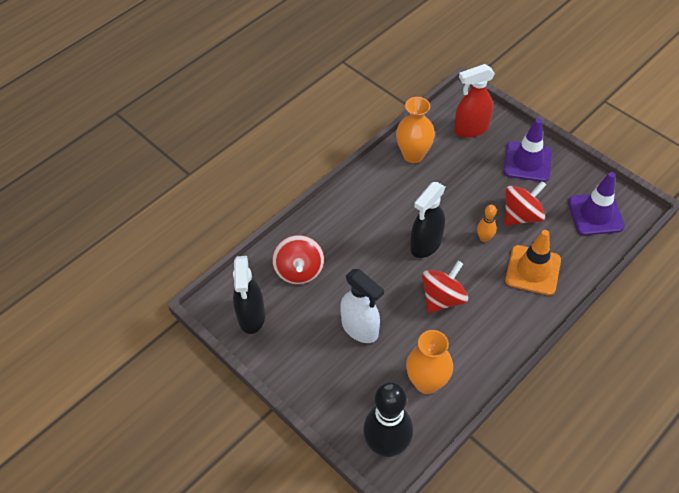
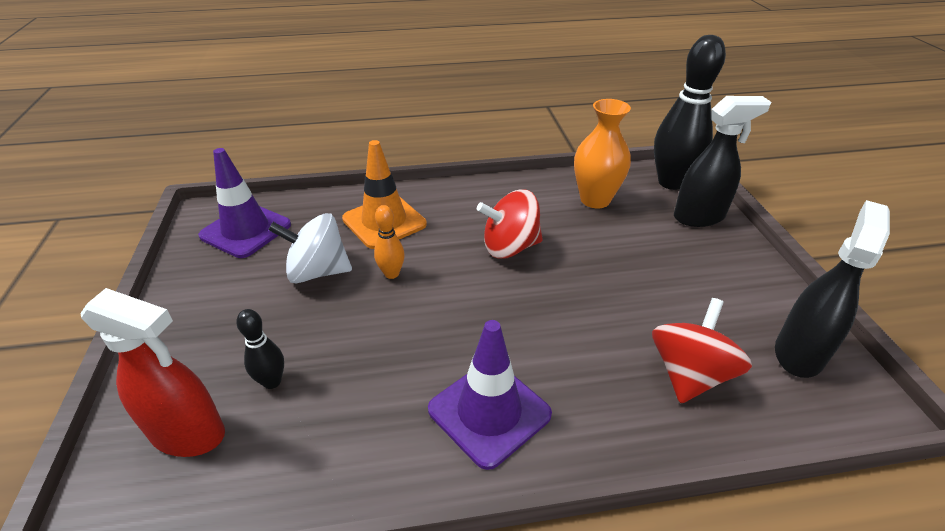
camera: 145 degrees left, 15 degrees down
white spray bottle [340,269,384,343] -> none
orange vase [396,97,435,163] -> none
black spray bottle [410,182,445,258] -> black spray bottle moved to [674,96,771,227]
purple traffic cone [503,118,552,182] -> purple traffic cone moved to [428,320,552,470]
red spinning top [505,181,546,226] -> white spinning top [268,213,352,283]
none -> black bowling pin [236,309,284,389]

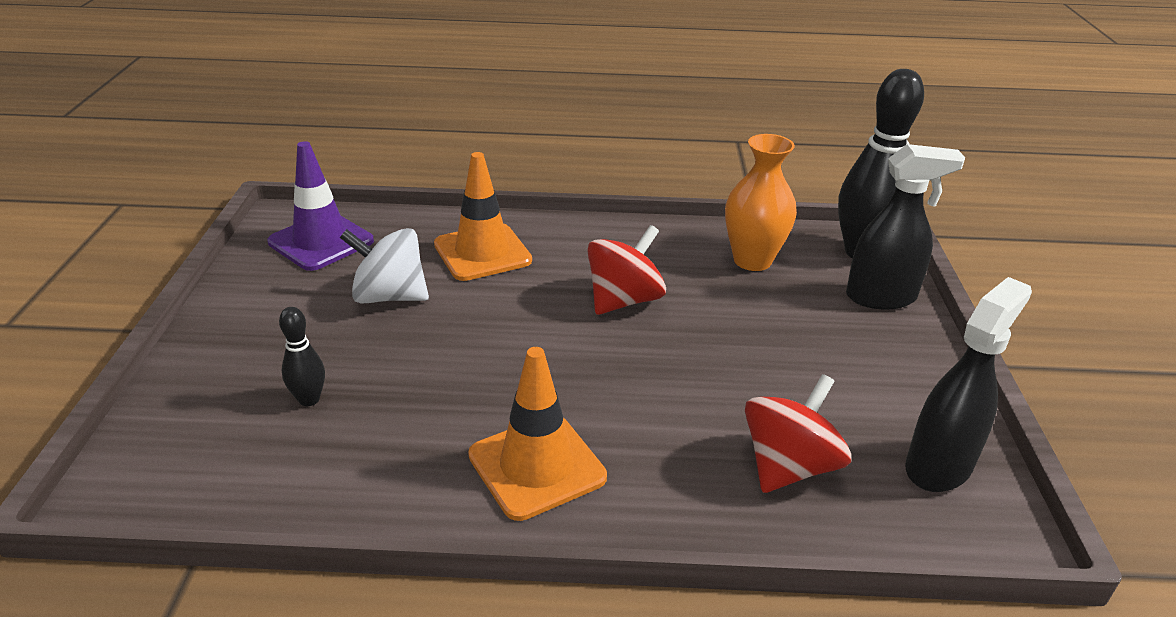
camera: 10 degrees right, 5 degrees down
red spray bottle [80,288,225,457] -> none
orange bowling pin [374,205,405,279] -> none
purple traffic cone [428,320,552,470] -> orange traffic cone [468,347,607,521]
red spinning top [477,189,543,259] -> red spinning top turned 135 degrees clockwise [587,225,666,315]

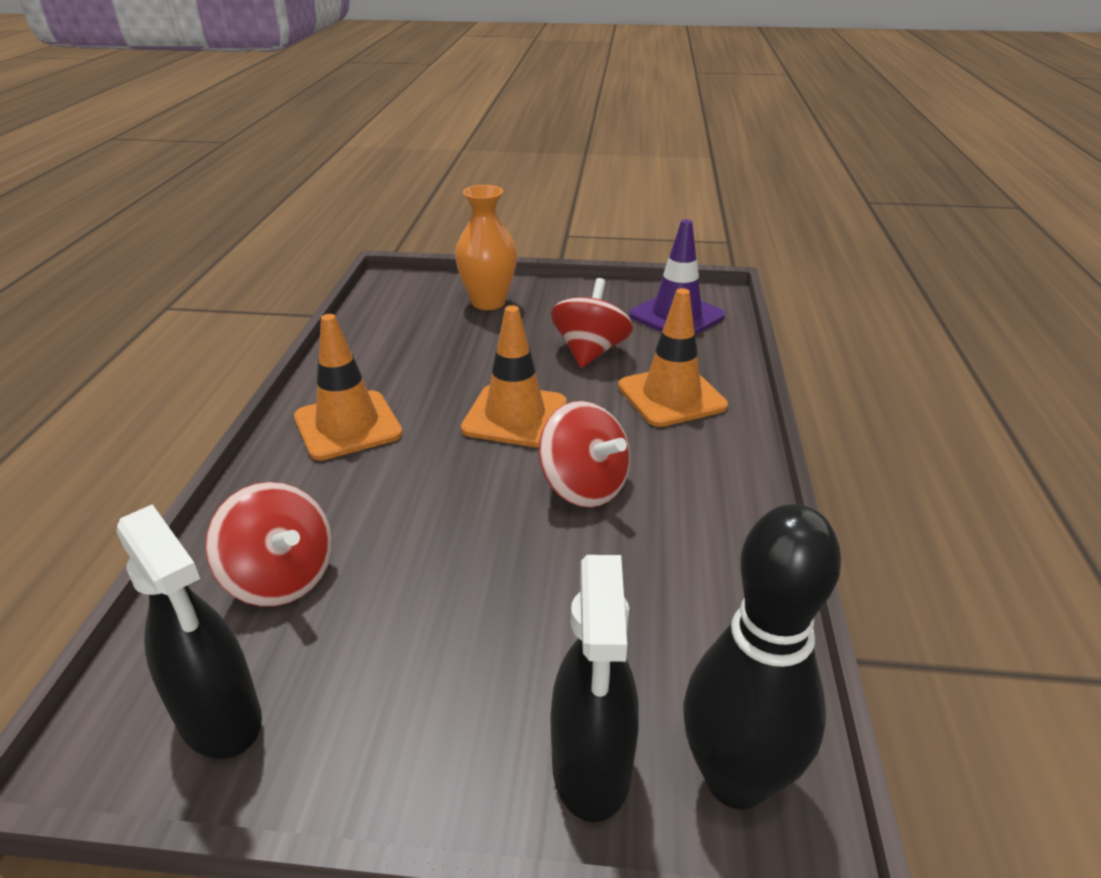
camera: 95 degrees right, 0 degrees up
black bowling pin [279,307,325,406] -> none
white spinning top [340,228,429,304] -> red spinning top [551,278,633,368]
orange vase [725,134,797,271] -> orange vase moved to [455,185,517,310]
none -> orange traffic cone [461,305,567,447]

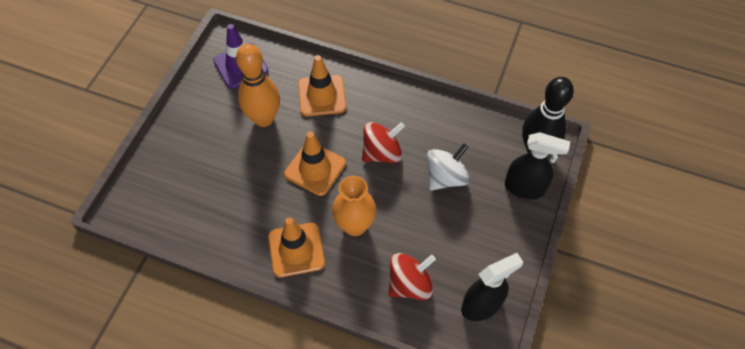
camera: 75 degrees left, 25 degrees up
orange vase [455,185,517,310] -> orange vase moved to [332,176,376,236]
red spinning top [551,278,633,368] -> orange bowling pin [236,44,280,127]
none -> white spinning top [427,143,470,191]

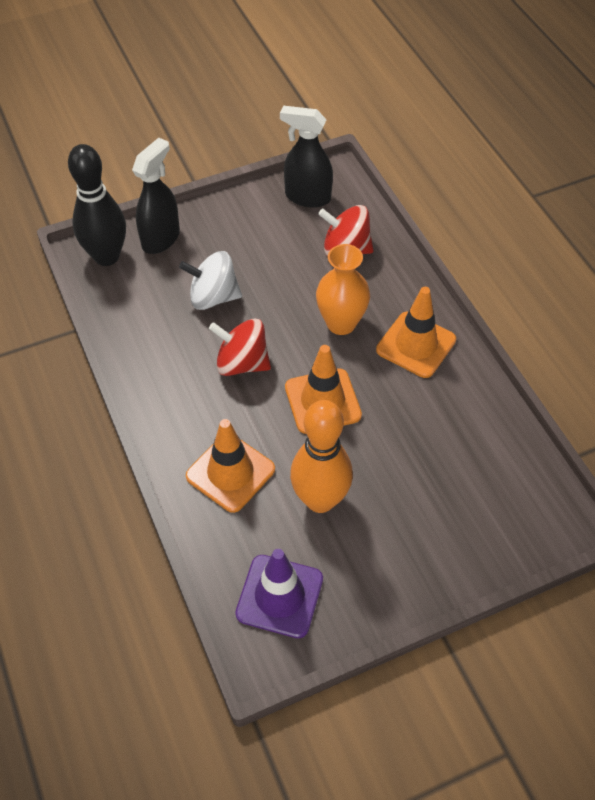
camera: 135 degrees left, 5 degrees down
black spray bottle [505,132,570,199] -> black spray bottle turned 60 degrees clockwise [132,138,180,254]

